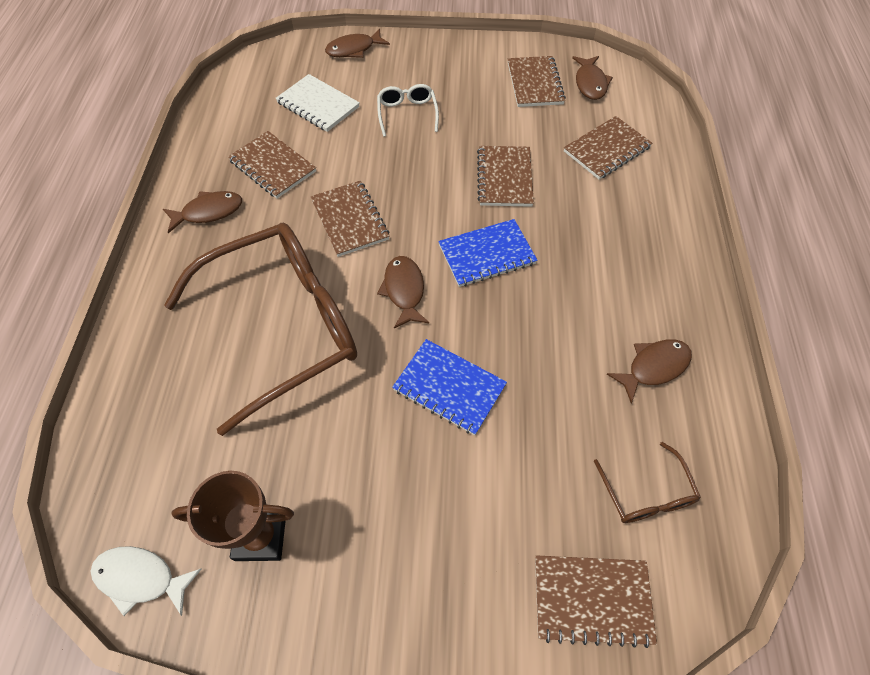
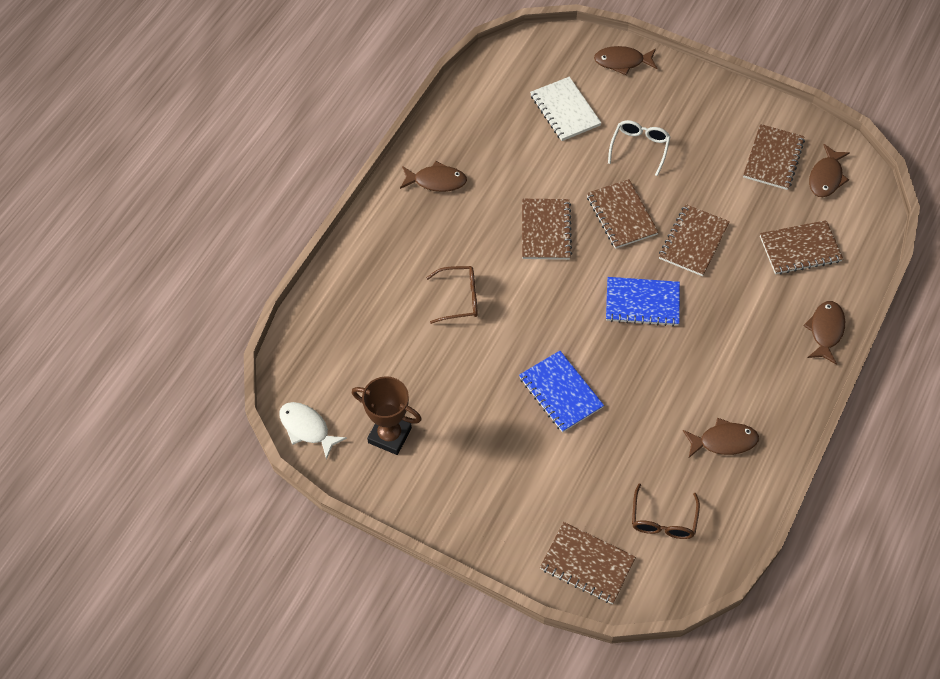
camera: 25 degrees right, 0 degrees up
brown glasses [164,223,357,436] -> brown glasses [426,266,478,324], size x0.41
brown notebook [228,131,316,198] -> brown notebook moved to [587,179,659,249]
brown fish [377,256,429,328] -> brown fish moved to [803,301,845,365]

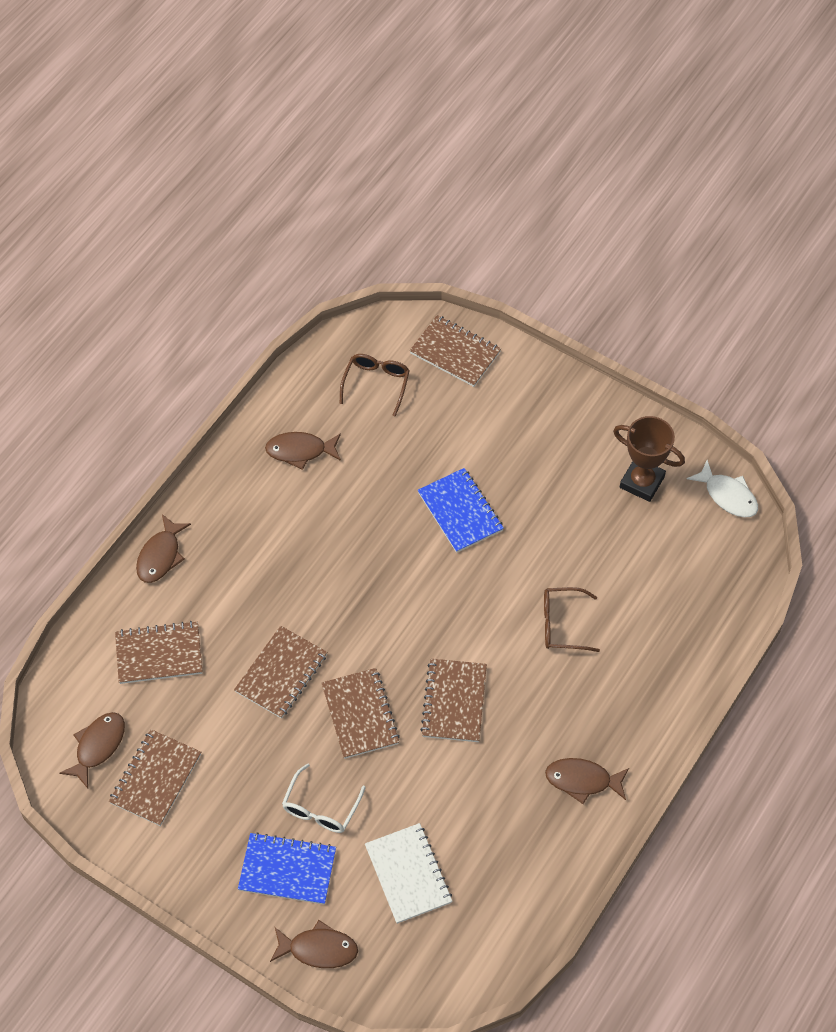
camera: 175 degrees left, 0 degrees up
blue notebook [606,277,680,326] -> blue notebook moved to [238,832,336,905]

